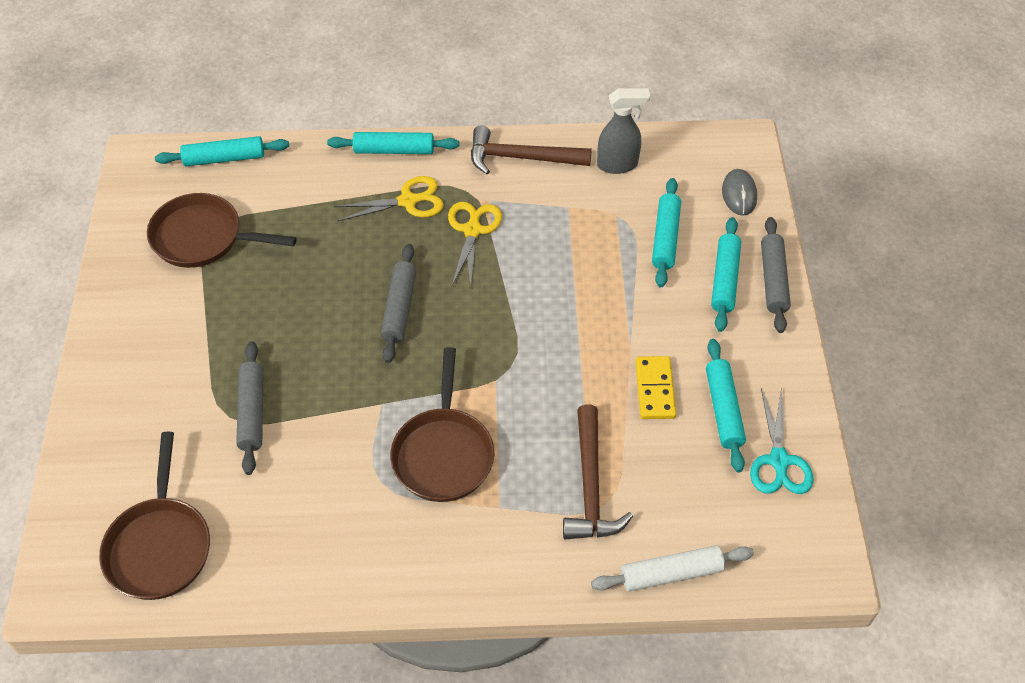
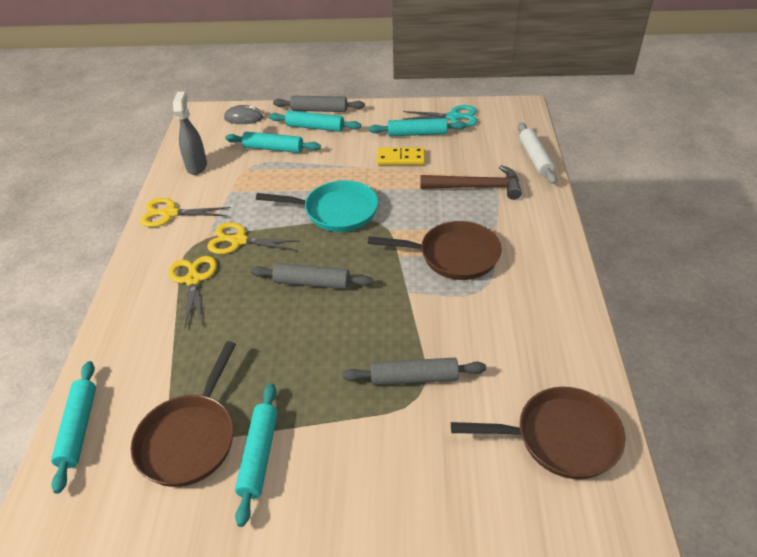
camera: 85 degrees left, 10 degrees down
turquoise rolling pin [327,132,459,154] -> turquoise rolling pin moved to [235,383,278,527]
brown hammer [471,126,592,174] -> yellow scissors [140,198,230,227]
none -> turquoise pan [256,180,378,232]

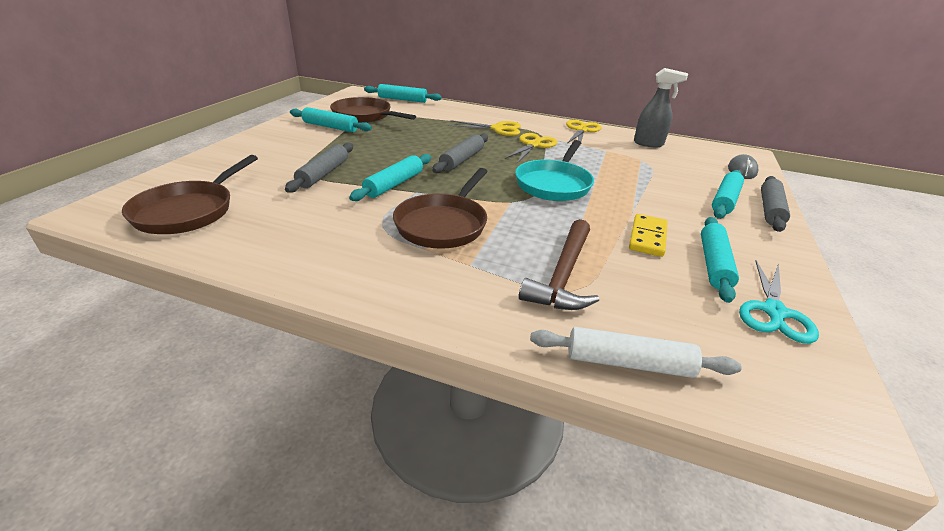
camera: 105 degrees right, 10 degrees down
turquoise rolling pin [225,132,321,153] -> turquoise rolling pin moved to [349,154,431,201]

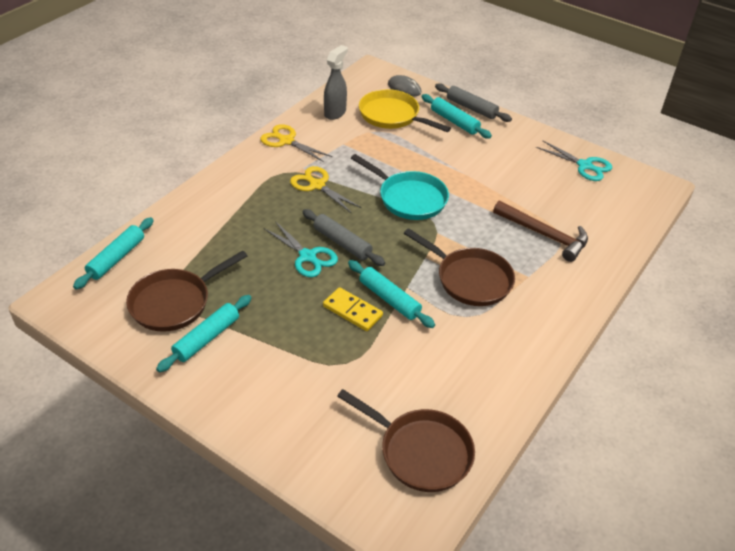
camera: 75 degrees left, 10 degrees up
grey rolling pin [285,142,353,193] -> none
yellow scissors [448,120,521,136] -> none
white rolling pin [530,327,742,378] -> none
yellow domino [629,214,668,257] -> yellow domino moved to [323,287,383,331]
turquoise rolling pin [701,217,739,303] -> none
none -> turquoise scissors [264,221,338,277]
none -> yellow pan [359,89,451,132]

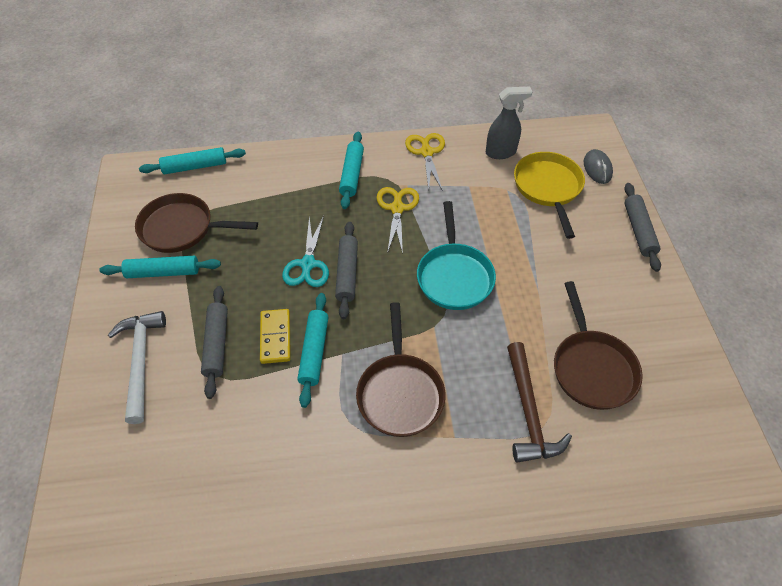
camera: 50 degrees right, 10 degrees up
brown pan [337,389,475,492] -> brown pan moved to [554,281,643,410]
turquoise rolling pin [422,94,492,139] -> turquoise rolling pin moved to [339,132,364,209]
turquoise scissors [536,140,612,181] -> none
none -> white hammer [108,311,166,424]
none -> grey rolling pin [201,286,228,399]

